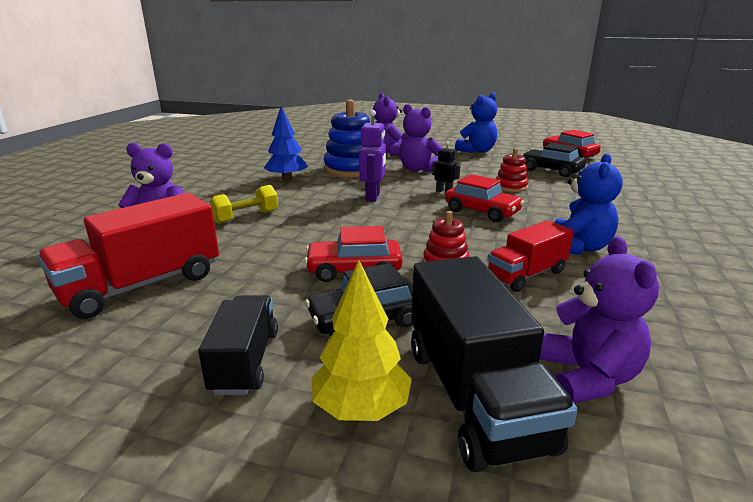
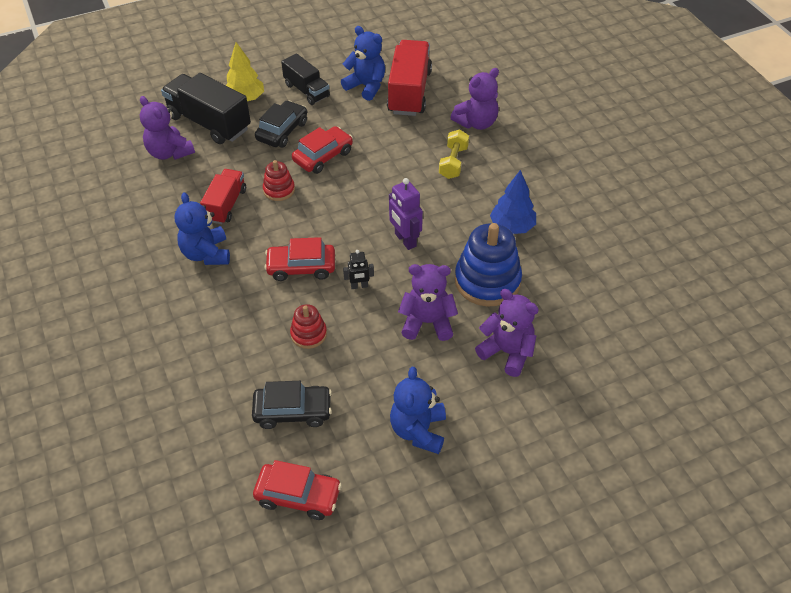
camera: 140 degrees right, 25 degrees up
none -> blue teddy bear [341,26,385,101]

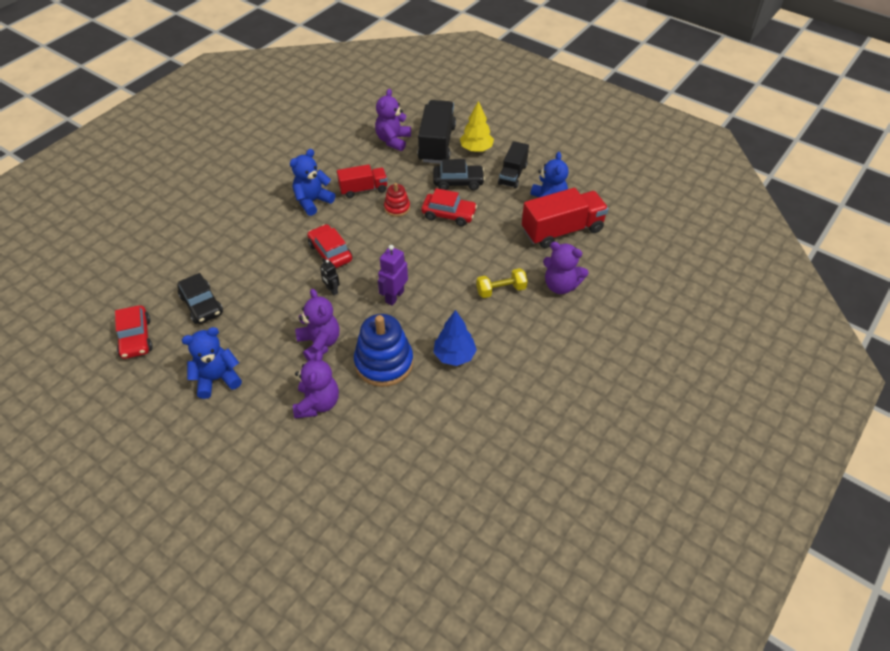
camera: 60 degrees right, 0 degrees up
red stacking toy [290,304,327,349] -> none

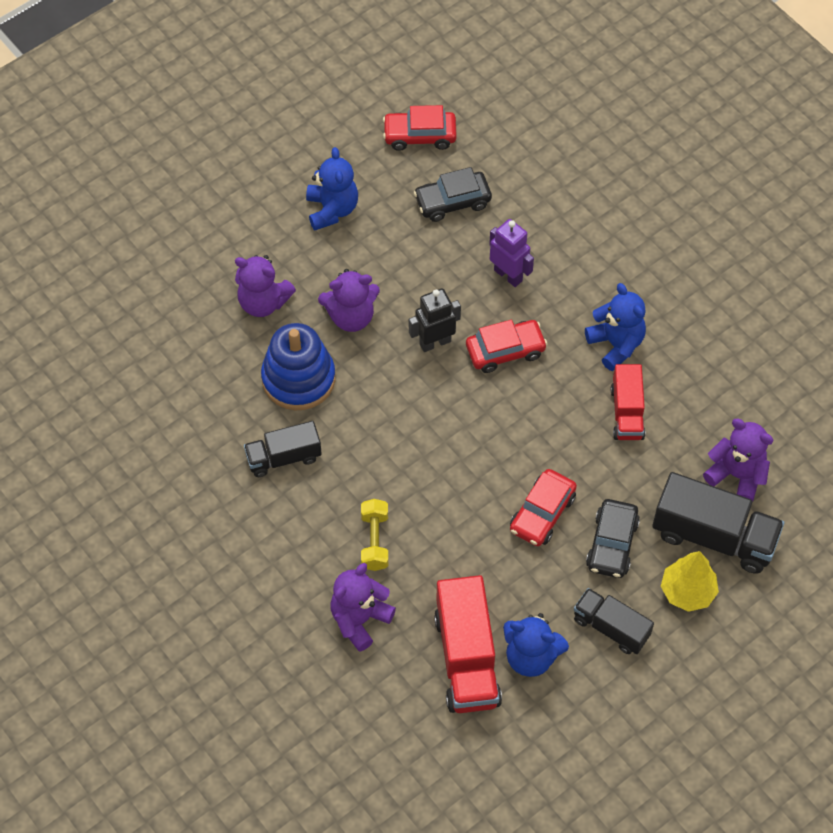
camera: 105 degrees right, 10 degrees up
black robot [320,260,340,296] -> black robot [409,288,461,352], size x1.64
purple robot [378,245,408,306] -> purple robot moved to [489,219,534,287]
red stacking toy [384,183,410,217] -> none
blue tree [433,310,477,366] -> black truck [244,421,322,477]

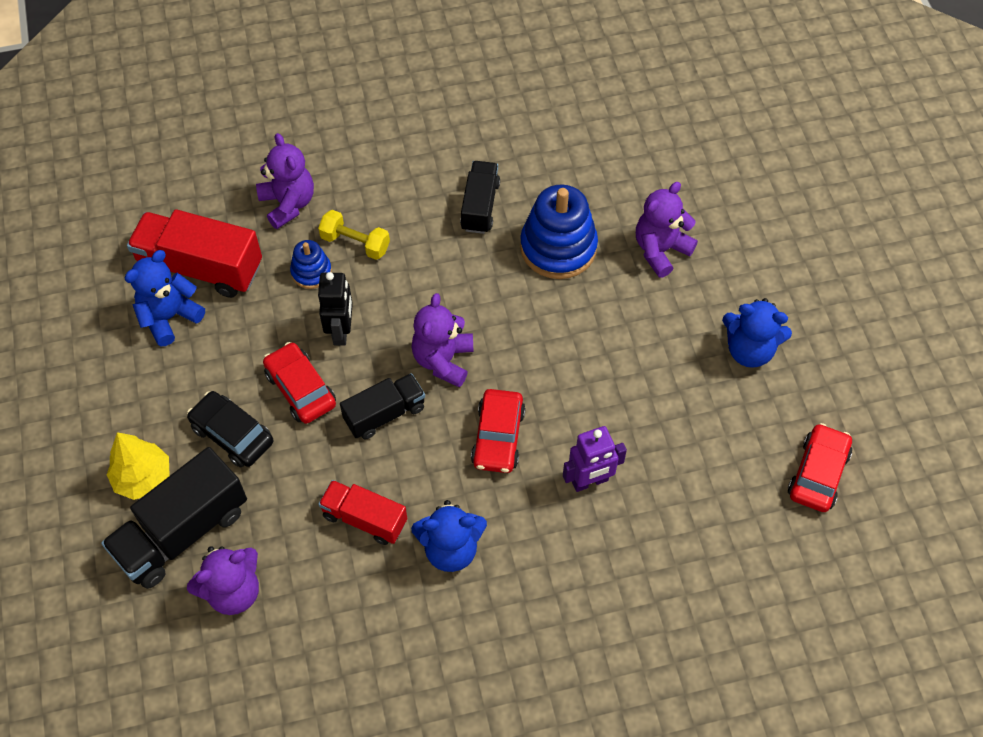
camera: 115 degrees right, 0 degrees up
purple teddy bear [318,269,380,332] -> purple teddy bear moved to [411,293,473,387]
black robot [409,288,461,352] -> black robot moved to [318,272,353,346]
black car [414,167,492,222] -> none
black truck [574,588,654,654] -> black truck moved to [340,373,425,440]
none -> blue stacking toy [290,240,332,289]

